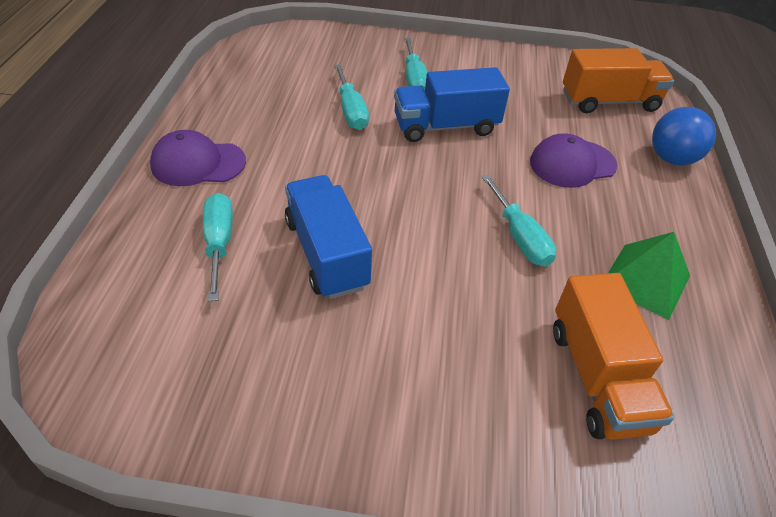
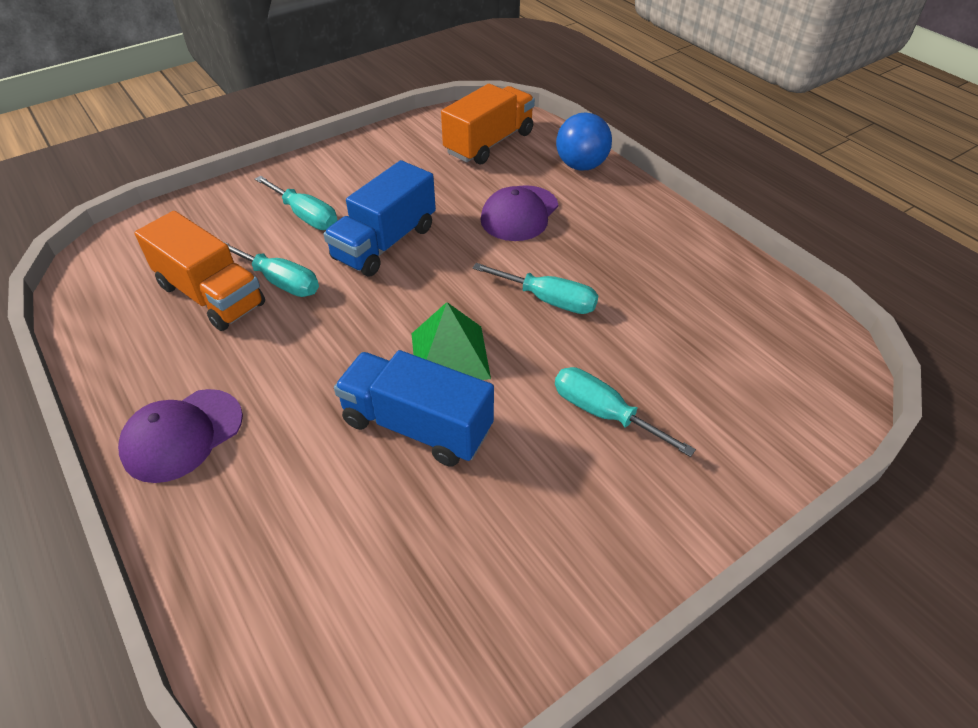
camera: 40 degrees left, 0 degrees up
turquoise screwdriver [203,193,233,301] -> turquoise screwdriver moved to [555,367,696,457]
orange truck [553,273,674,440] -> orange truck moved to [135,211,265,331]
green pyramid [608,232,690,320] -> green pyramid moved to [411,302,491,380]

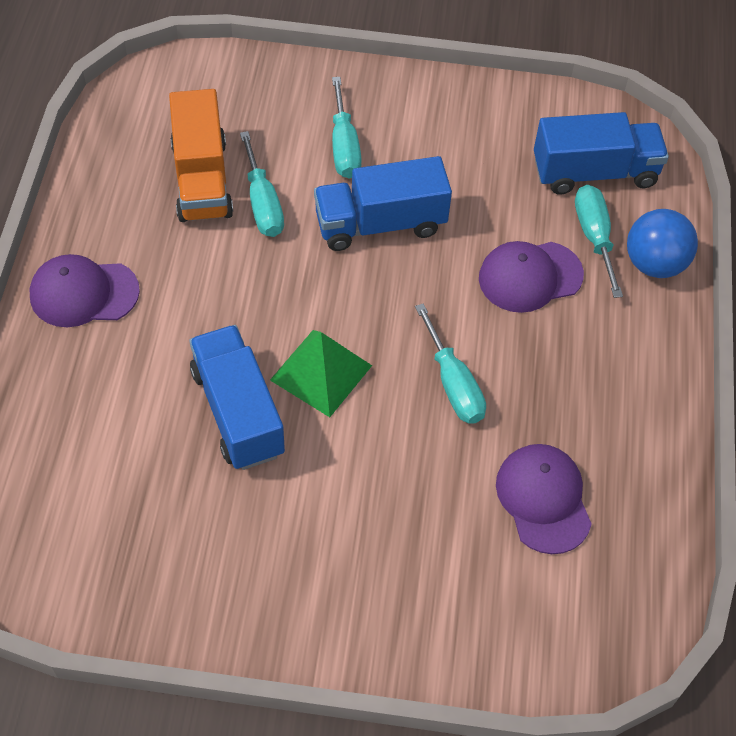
camera: 40 degrees right, 10 degrees up
orange truck [441,84,535,164] -> blue truck [534,112,669,195]
turquoise screwdriver [555,367,696,457] -> turquoise screwdriver moved to [575,185,623,298]
none -> purple cap [496,444,592,554]

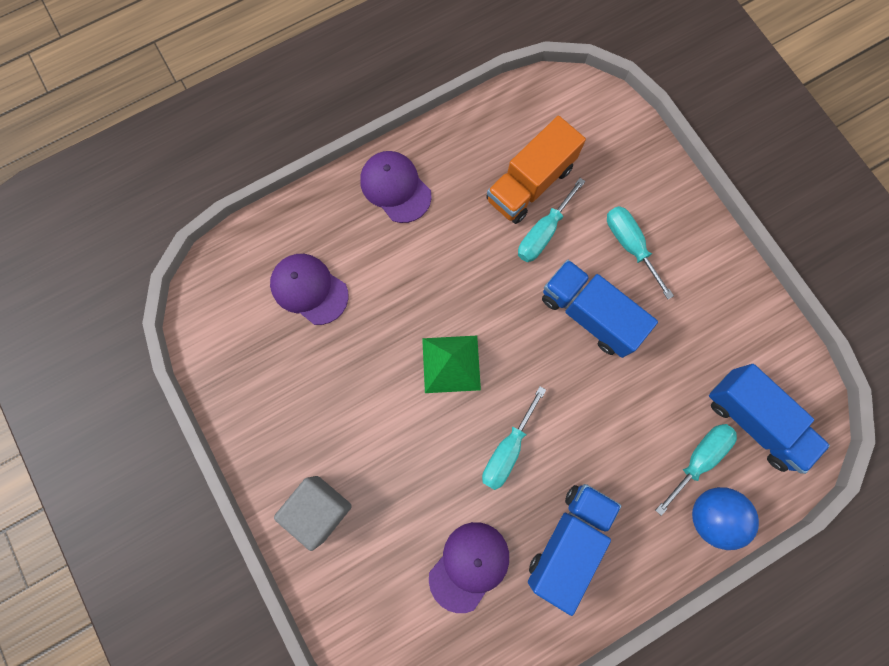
camera: 55 degrees right, 20 degrees up
blue truck [189,325,285,470] -> blue truck moved to [528,484,621,616]
turquoise screwdriver [332,77,362,179] -> turquoise screwdriver turned 105 degrees clockwise [607,206,674,299]
purple cap [479,241,584,313] -> purple cap moved to [270,254,348,325]
none -> grey cube [274,476,352,551]

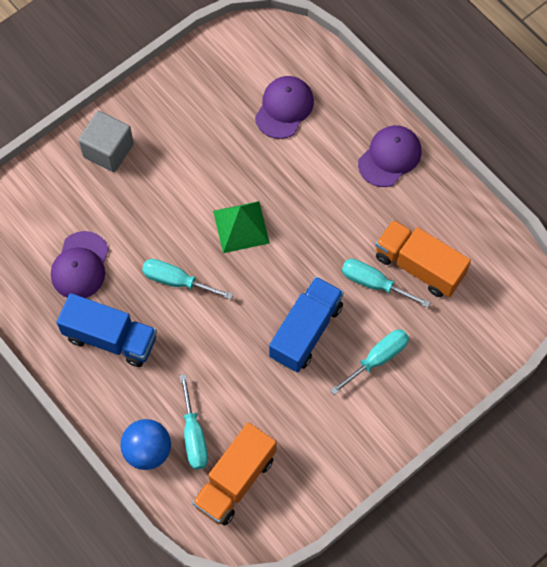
camera: 80 degrees right, 10 degrees down
purple cap [429,522,509,613] -> purple cap turned 75 degrees clockwise [51,231,109,298]
turquoise screwdriver [655,424,737,516] -> turquoise screwdriver turned 45 degrees clockwise [180,374,208,470]
blue truck [709,364,830,474] -> orange truck [192,422,276,526]

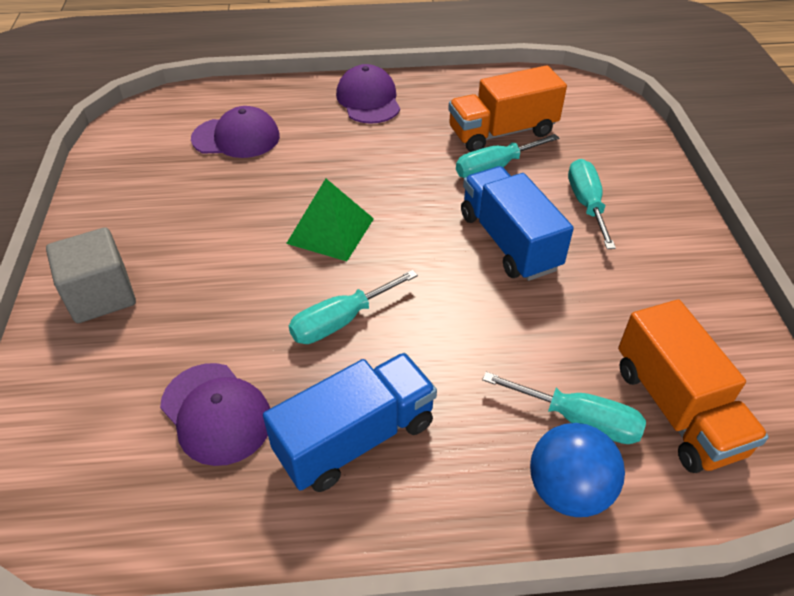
camera: 55 degrees left, 20 degrees down
purple cap [255,76,314,139] -> purple cap turned 120 degrees clockwise [191,106,280,158]

